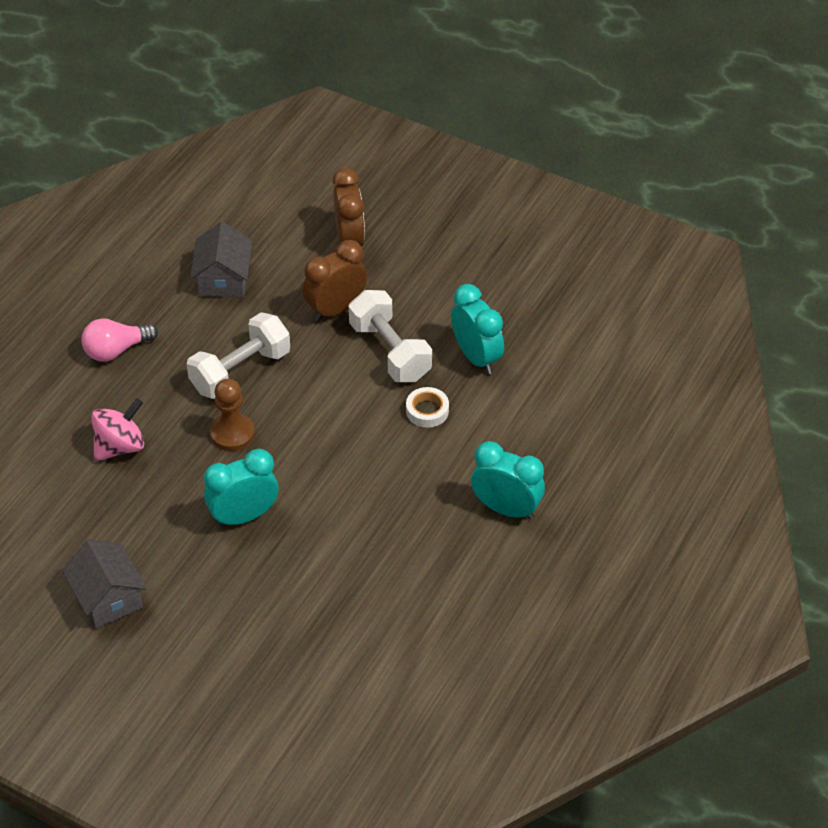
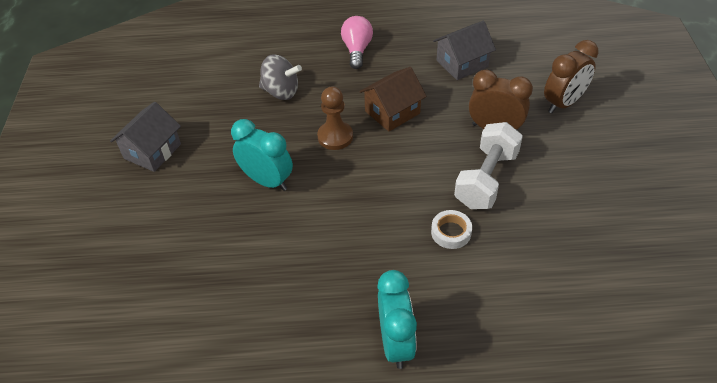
camera: 60 degrees right, 0 degrees up
pink light bulb [81,318,158,362] -> pink light bulb turned 60 degrees clockwise [341,16,373,69]
pink spinning top [92,398,144,461] -> grey spinning top [259,54,302,100]
white dumbbell [187,312,290,399] -> brown house [359,67,427,132]
turquoise clock [451,284,504,374] -> none

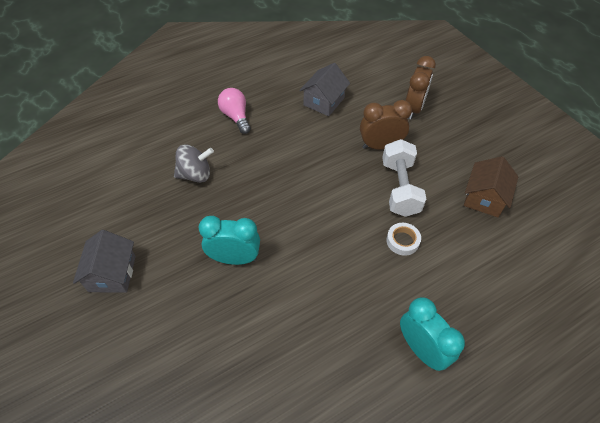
camera: 30 degrees left, 5 degrees up
brown pawn [317,87,353,150] -> none
brown house [359,67,427,132] -> brown house moved to [464,156,518,217]

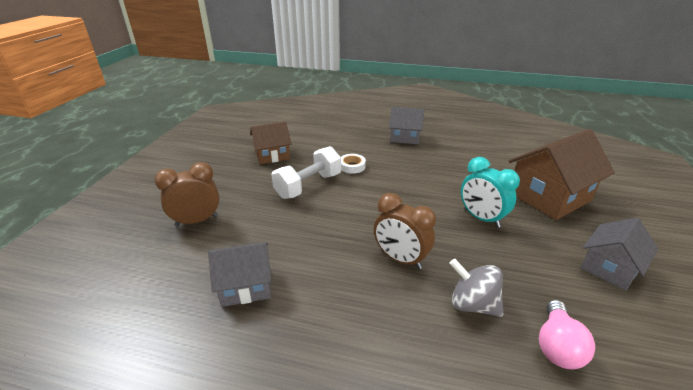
camera: 135 degrees left, 20 degrees down
pink light bulb [218,88,251,134] -> pink light bulb moved to [539,300,595,369]
brown clock [360,100,412,149] -> brown clock moved to [374,193,436,269]
turquoise clock [400,297,465,371] -> grey house [389,107,424,144]
none -> brown house [509,129,615,220]

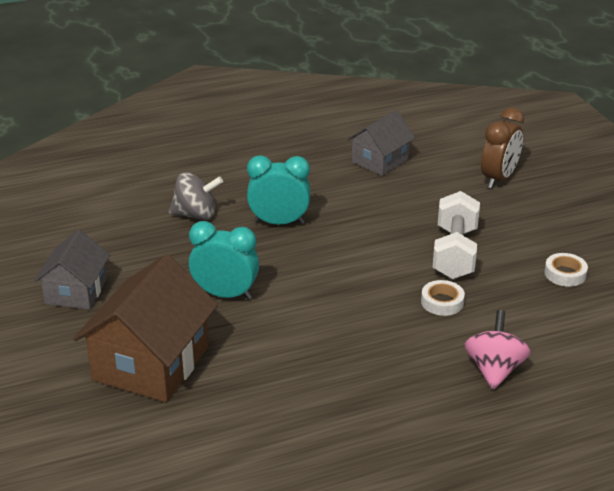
camera: 145 degrees right, 0 degrees up
brown house [250,121,292,164] -> white tape [544,253,588,287]
brown clock [374,193,436,269] -> turquoise clock [247,155,311,225]
grey house [389,107,424,144] -> none
pink light bulb [539,300,595,369] -> none
none -> pink spinning top [464,310,531,390]

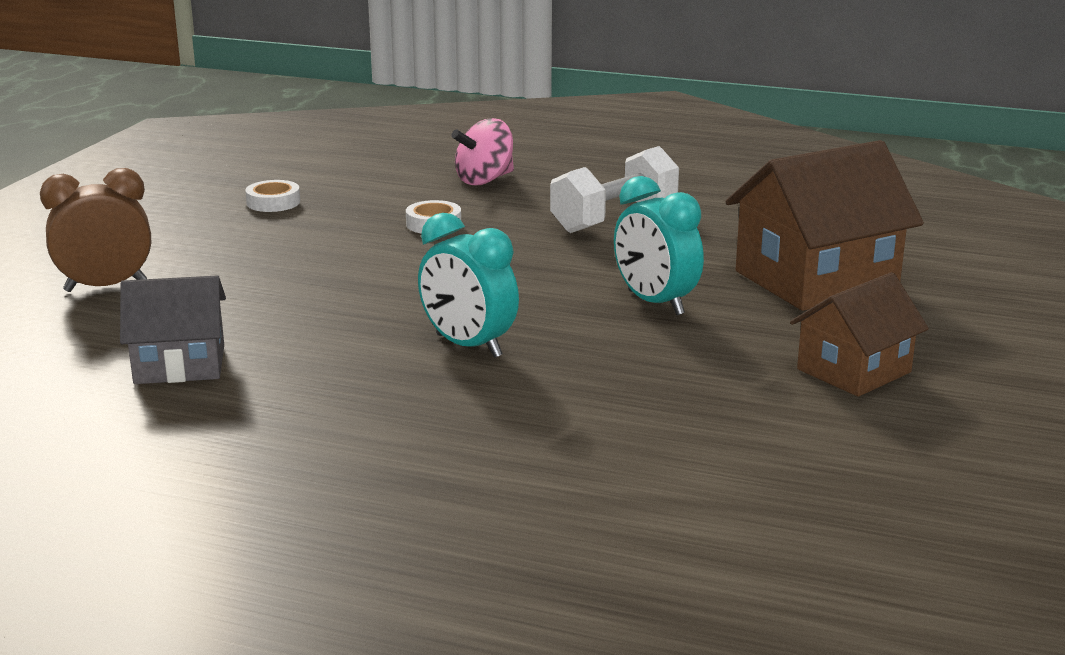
camera: 140 degrees left, 10 degrees down
grey house [34,230,110,310] -> brown house [790,272,929,397]
grey spinning top [169,172,223,220] -> none
white dumbbell [432,191,480,279] -> white dumbbell moved to [550,146,679,233]

